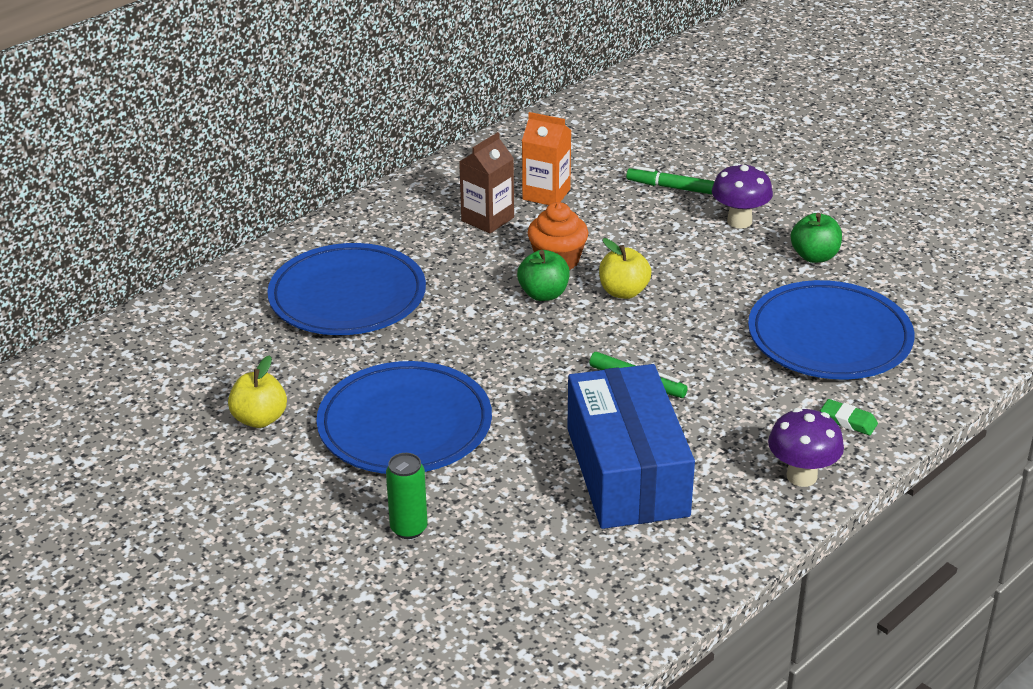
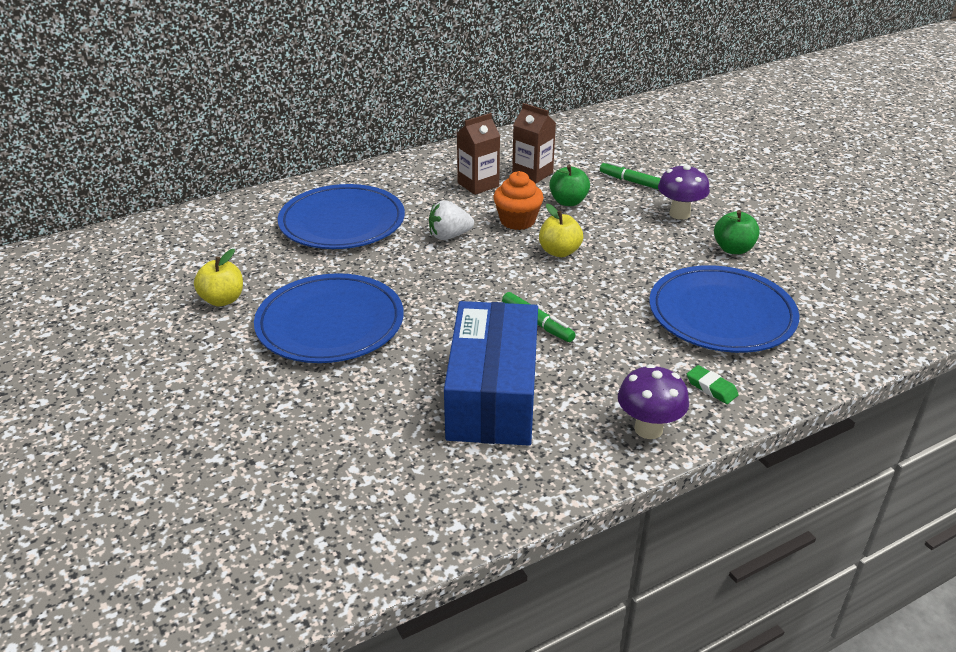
camera: 15 degrees right, 0 degrees up
green can [386,453,428,539] -> none
green apple [517,250,570,301] -> green apple moved to [549,165,590,206]
orange carton [522,112,571,205] -> brown carton [512,103,556,183]
none -> white strawberry [429,200,474,240]

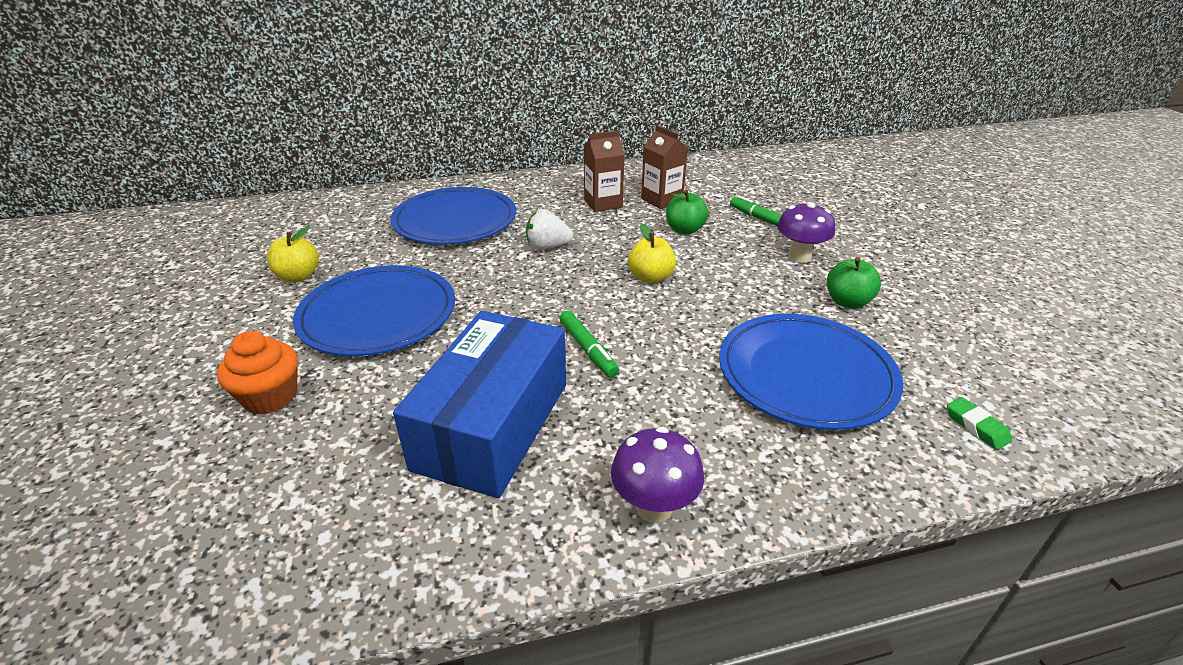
camera: 15 degrees right, 0 degrees up
orange cupcake [493,171,544,230] -> orange cupcake moved to [217,331,298,414]
green eraser [687,365,739,404] -> green eraser moved to [947,397,1012,450]

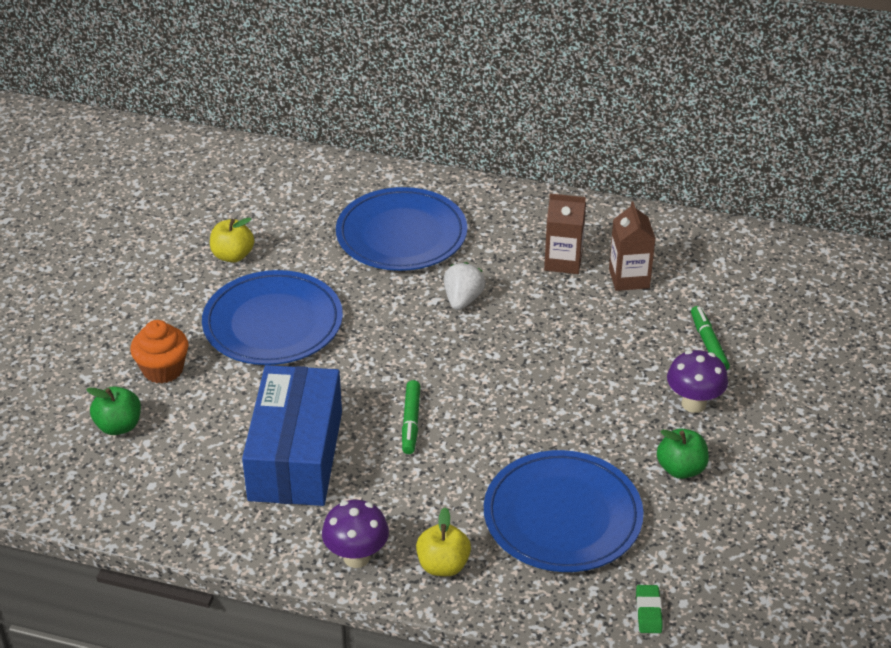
camera: 30 degrees right, 5 degrees up
blue box [393,311,566,498] -> blue box turned 45 degrees counterclockwise [242,365,342,506]
white strawberry [526,209,573,250] -> white strawberry turned 75 degrees clockwise [444,262,486,310]
yellow apple [628,224,676,283] -> yellow apple moved to [416,507,471,576]
green apple [666,190,709,235] -> green apple moved to [86,386,141,435]

